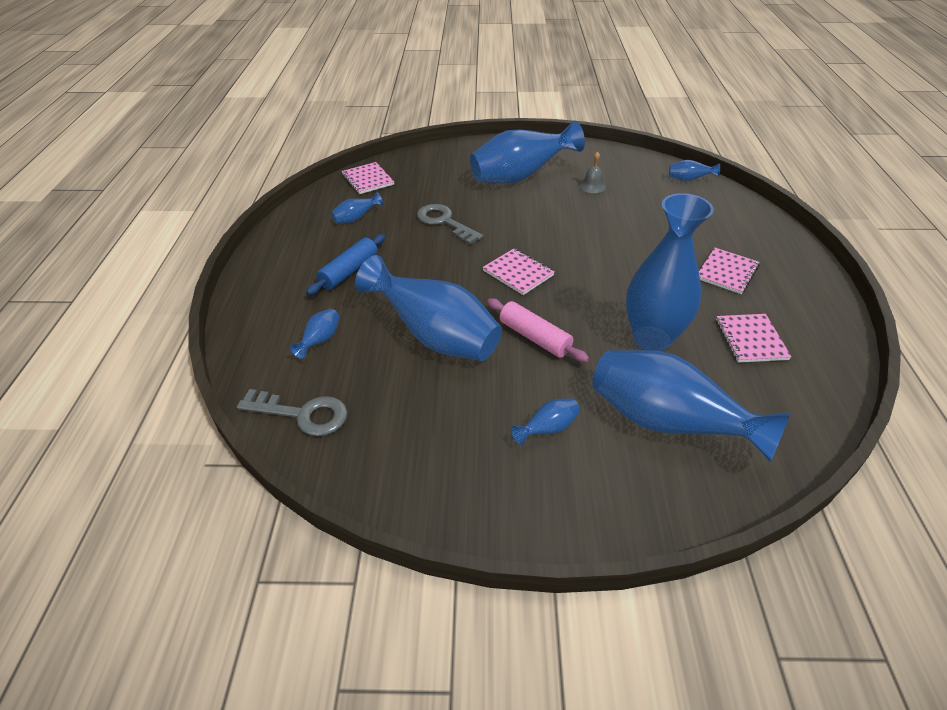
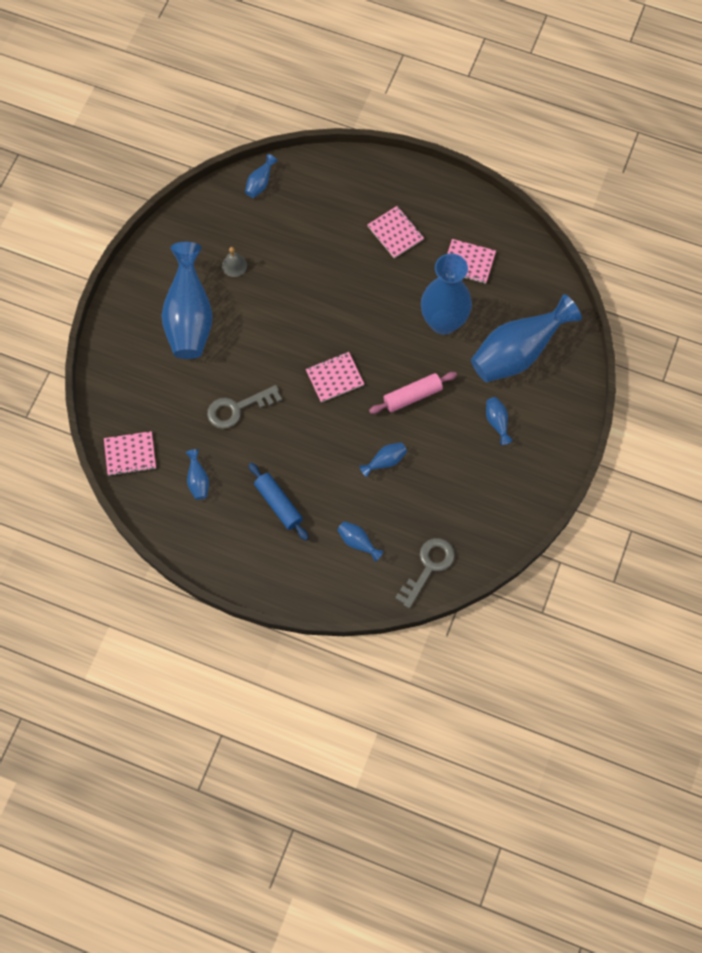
camera: 70 degrees left, 25 degrees up
blue vase [355,255,502,361] -> blue vase [360,442,407,477], size x0.42

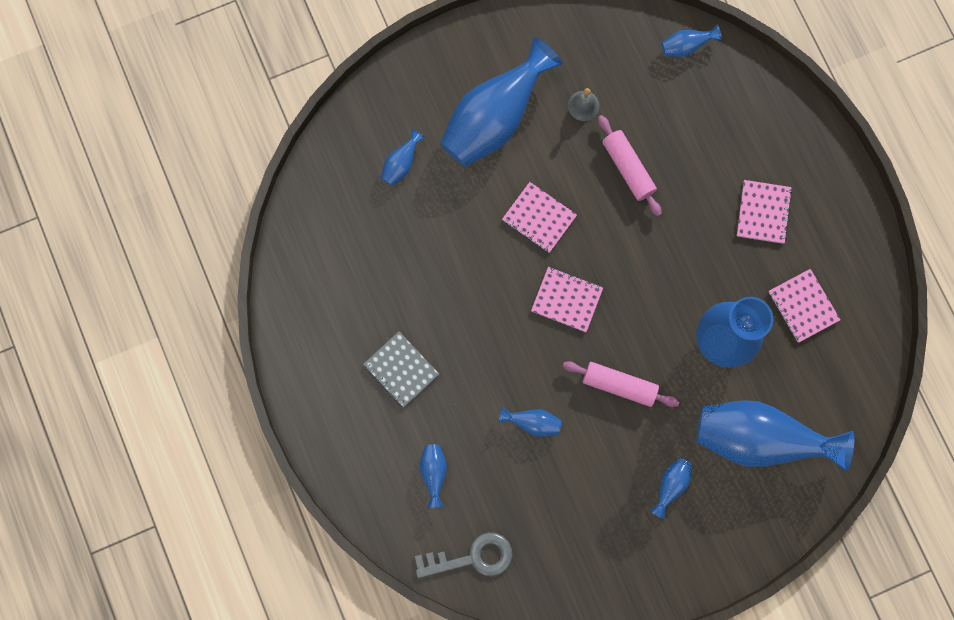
camera: 45 degrees right, 10 degrees up
pink notebook [104,431,156,476] -> pink notebook moved to [502,182,577,253]
blue vase [186,449,209,500] -> blue vase moved to [381,129,425,186]
grey key [207,385,282,429] -> none
blue rolling pin [249,462,309,541] -> grey notebook [363,332,439,408]
none -> pink rolling pin [598,115,662,216]

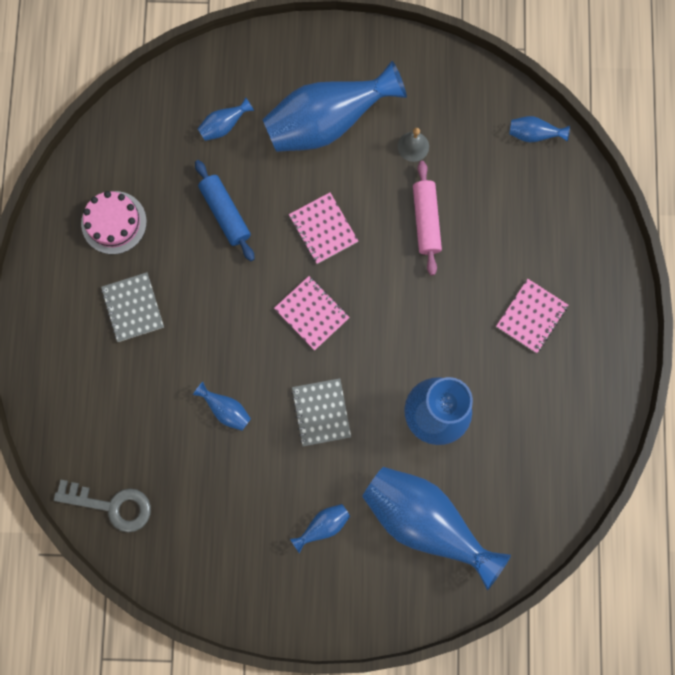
camera: 25 degrees right, 0 degrees up
blue vase [420,444,447,508] -> none
pink rolling pin [562,361,679,407] -> grey notebook [291,378,351,446]
pink notebook [769,269,840,342] -> none
none -> pink cake [81,191,147,254]
none -> blue rolling pin [195,160,254,261]

